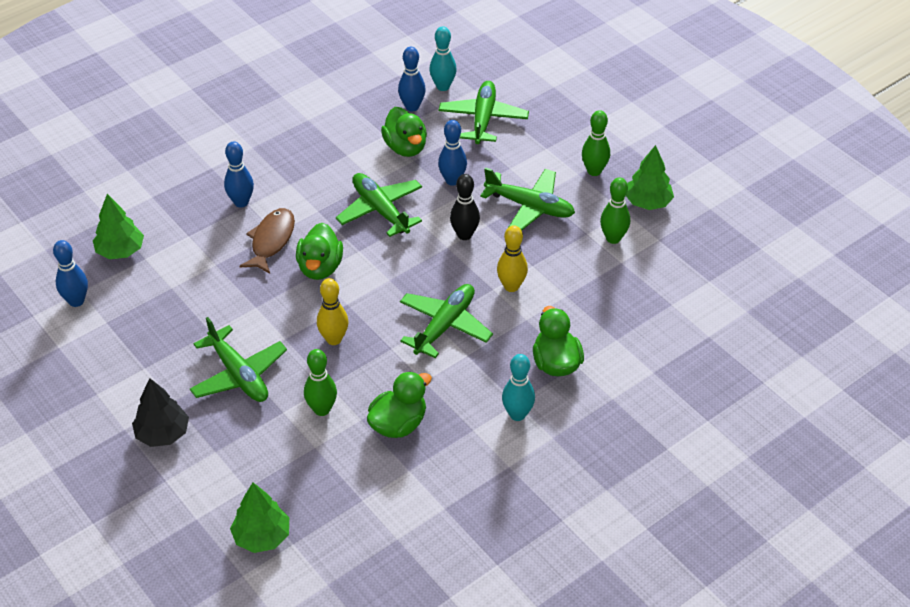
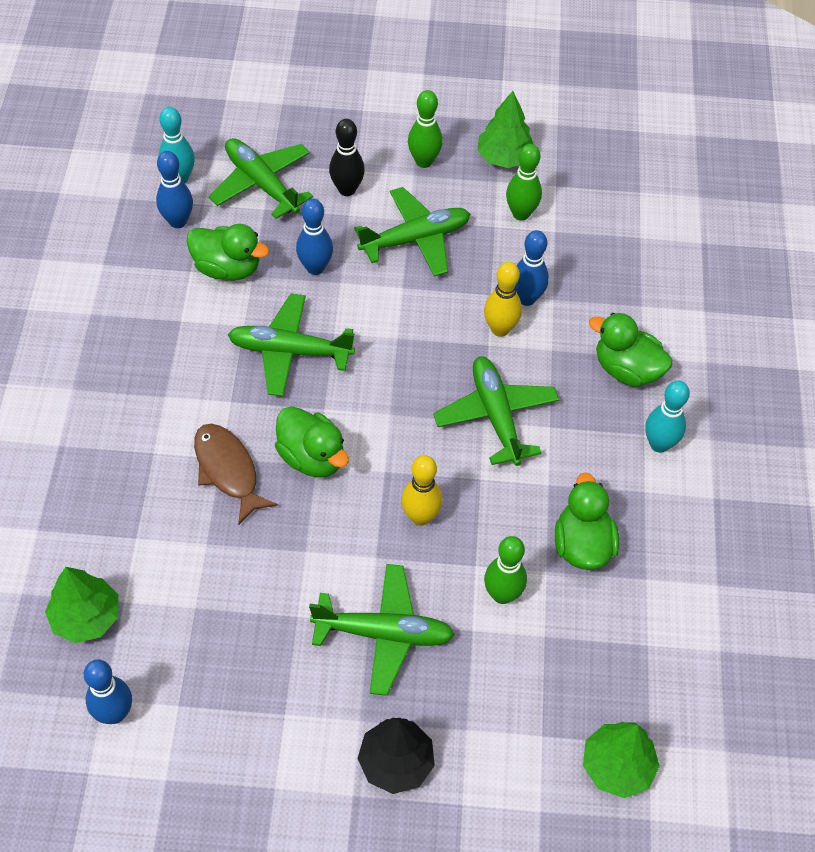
camera: 50 degrees left, 10 degrees up
blue bowling pin [224,141,254,207] -> blue bowling pin moved to [516,230,549,306]
black bowling pin [450,174,480,240] -> black bowling pin moved to [329,119,365,196]

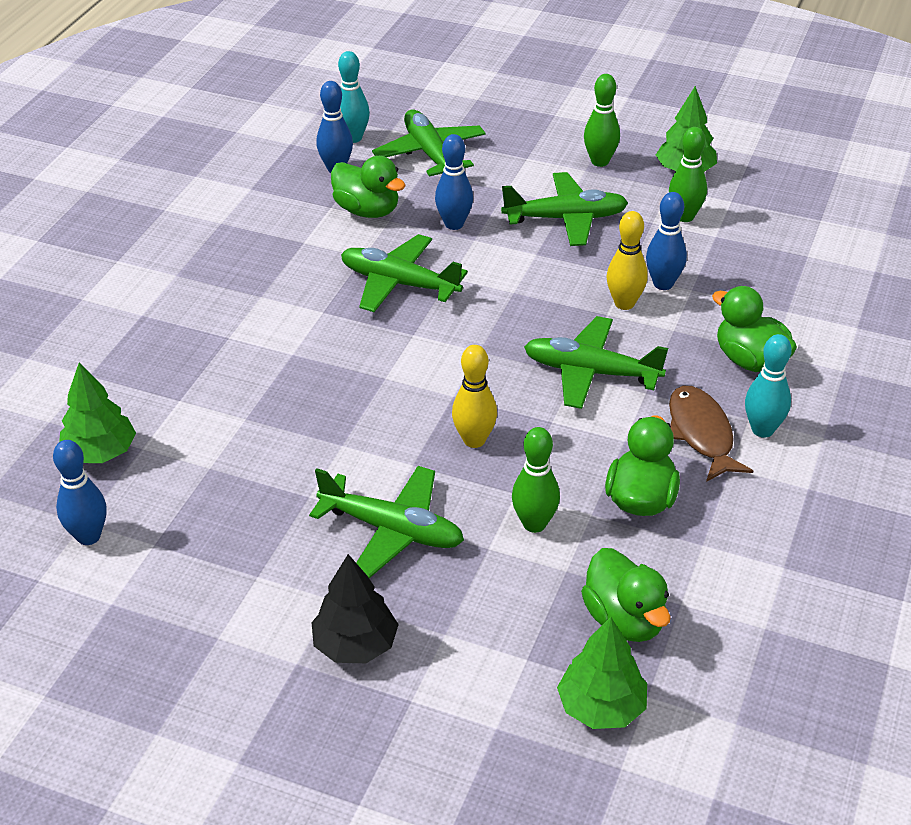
camera: 20 degrees right, 15 degrees down
brown fish [194,424,278,525] -> brown fish moved to [669,386,753,482]
green duck [275,406,349,477] -> green duck moved to [581,548,671,642]
black bowling pin [329,119,365,196] -> none
green plane [433,356,559,466] -> green plane turned 75 degrees counterclockwise [524,316,668,409]

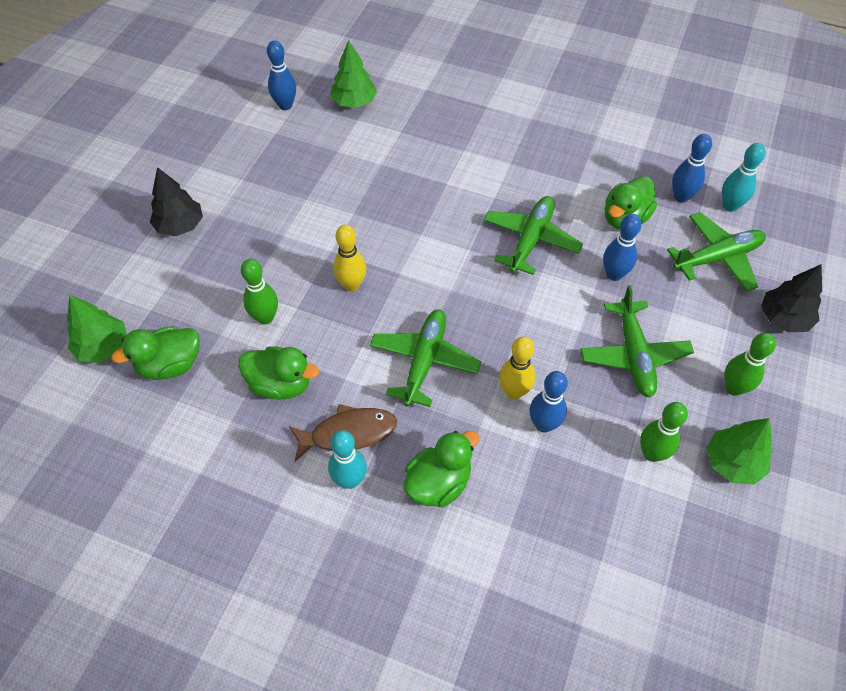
camera: 90 degrees right, 15 degrees up
green plane [309,466,464,578] -> none
none -> black tree [761,264,822,332]

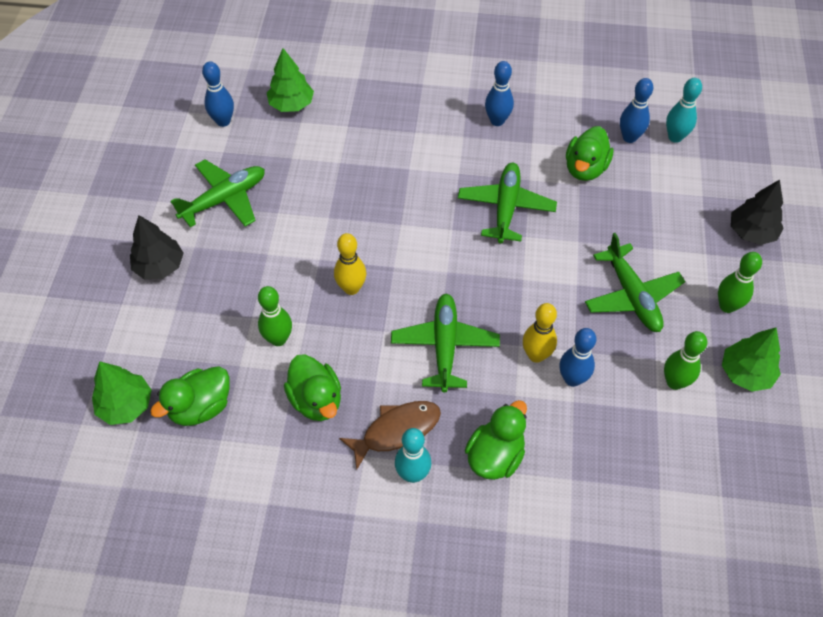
camera: 15 degrees left, 0 degrees up
green duck [238,346,319,400] -> green duck turned 60 degrees clockwise [284,354,341,421]
blue bowling pin [603,214,642,281] -> blue bowling pin moved to [485,61,514,126]
green plane [667,212,766,292] -> green plane moved to [170,160,265,227]

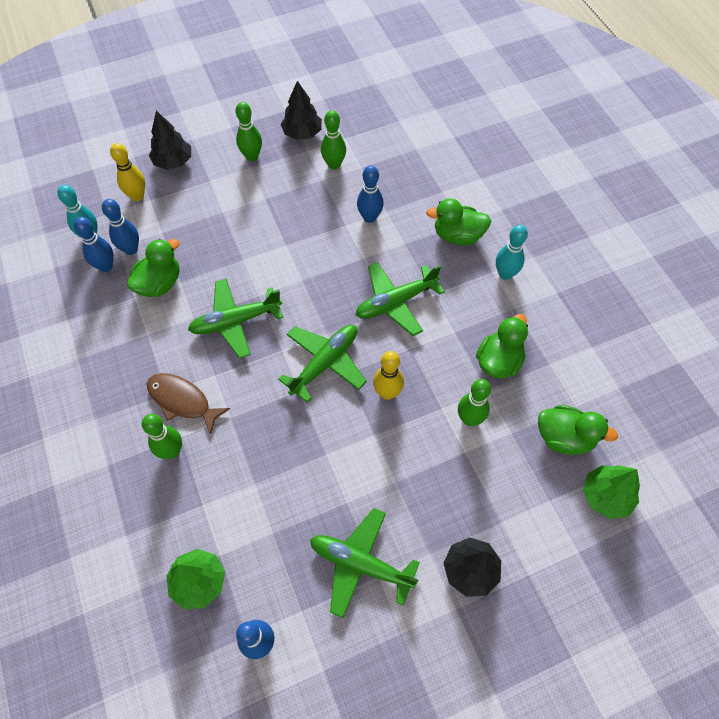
camera: 120 degrees left, 5 degrees up
brown fish [339,401,441,470] -> brown fish moved to [147,373,230,435]
blue bowling pin [485,61,514,126] -> blue bowling pin moved to [102,199,139,255]
yellow bowling pin [523,303,557,363] -> yellow bowling pin moved to [110,143,145,201]
green duck [566,126,614,181] -> green duck turned 45 degrees counterclockwise [127,239,179,297]
green plane [585,233,685,332] -> green plane moved to [278,325,367,402]
green tree [722,327,781,391] -> black tree [280,81,322,140]
none -> green bowling pin [142,414,182,459]

